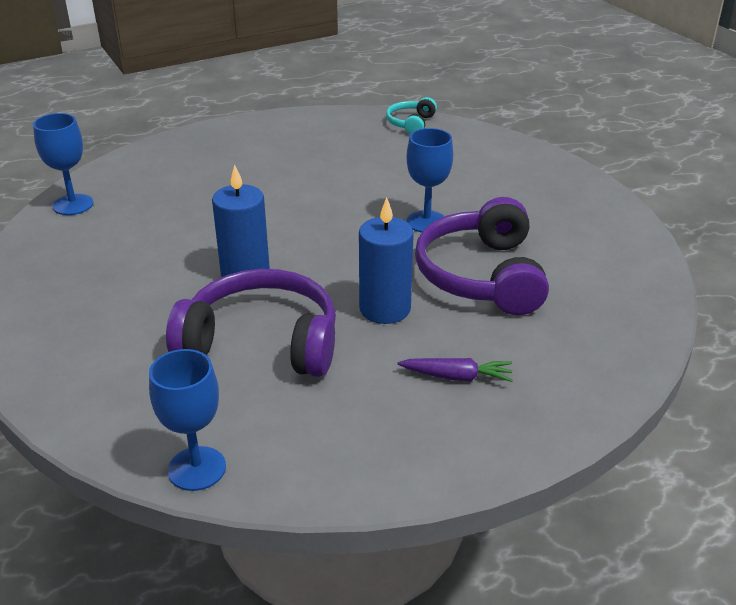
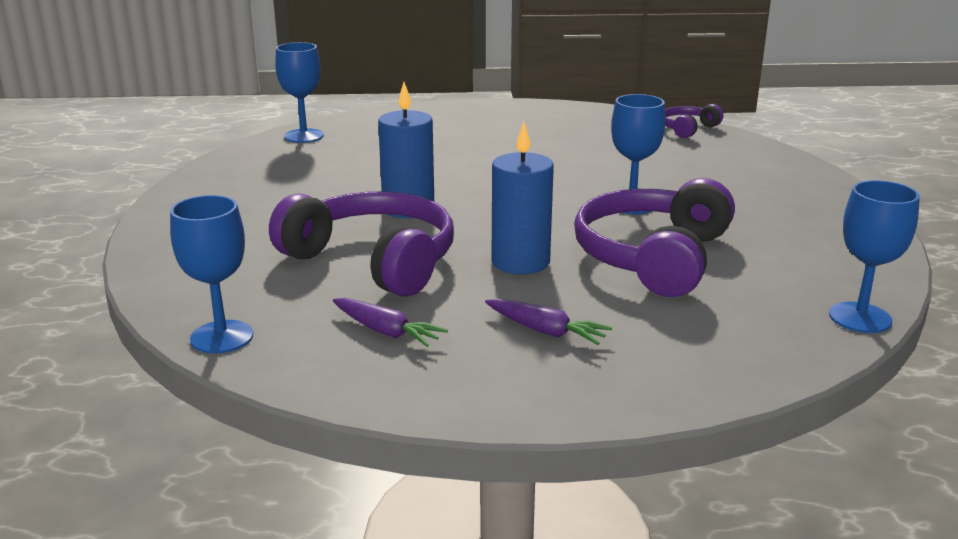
camera: 25 degrees right, 10 degrees down
turquoise headphones [386,97,437,134] -> purple headphones [665,104,723,138]
none -> purple carrot [333,298,448,347]
none -> blue goblet [829,180,920,333]

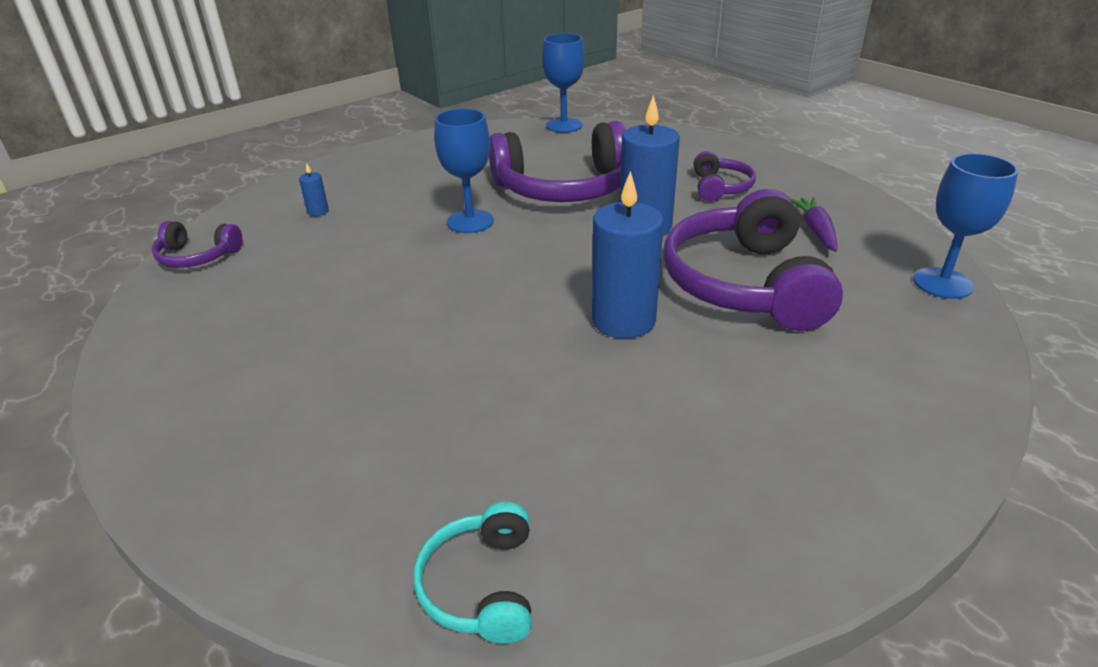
camera: 125 degrees left, 10 degrees up
blue goblet [275,42,324,143] -> turquoise headphones [413,502,532,644]
purple carrot [485,299,612,345] -> purple headphones [694,151,756,202]
none -> blue candle [299,163,329,216]

